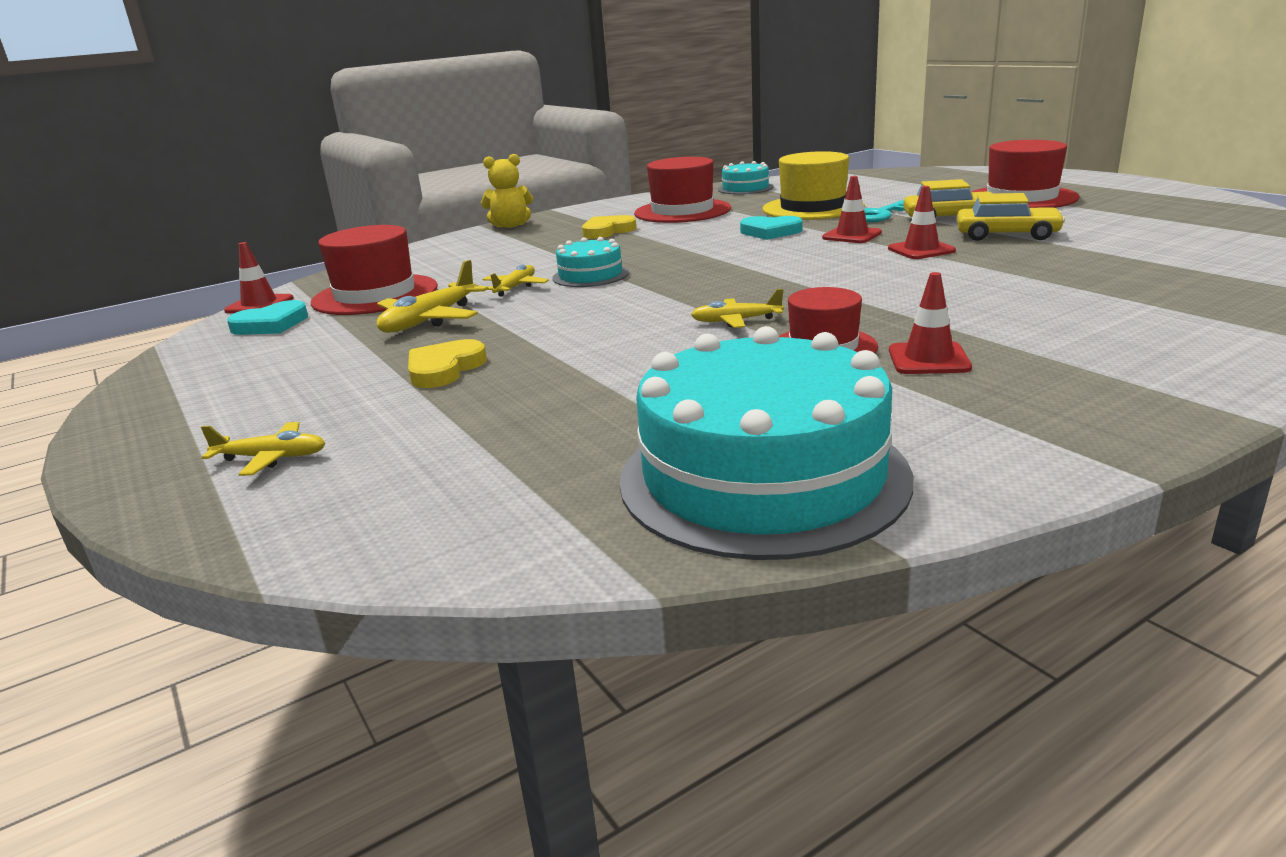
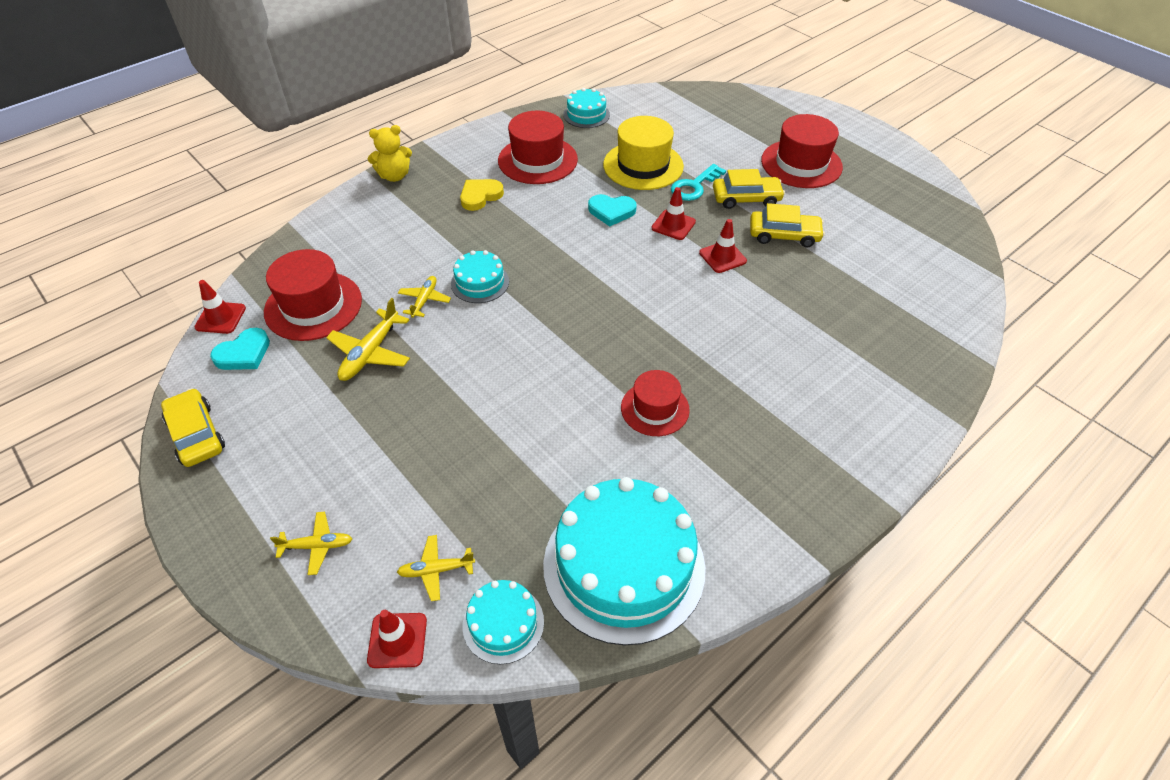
camera: 10 degrees left, 25 degrees up
yellow heart [408,339,487,388] -> none
yellow plane [691,289,784,328] -> yellow plane moved to [397,535,475,601]
red traffic cone [889,272,972,374] -> red traffic cone moved to [367,610,427,668]
none -> yellow car [161,388,225,467]
none -> turquoise cake [463,580,544,664]

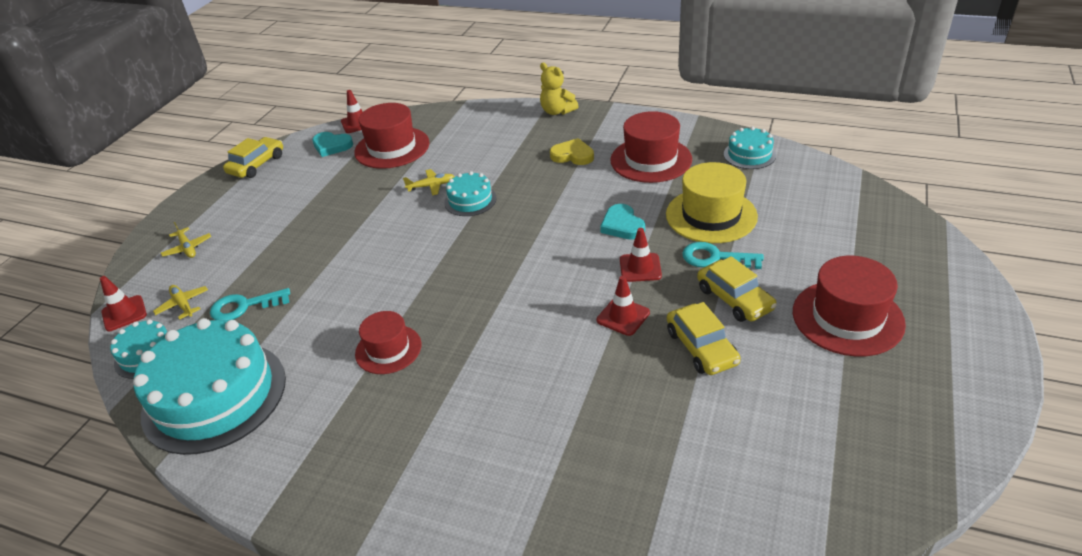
camera: 65 degrees right, 10 degrees down
yellow plane [326,298,410,381] -> none
none -> turquoise key [210,288,290,321]

